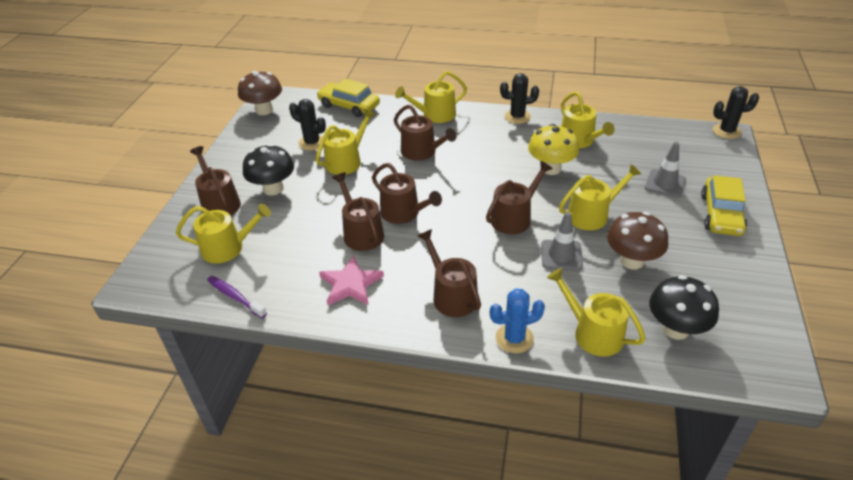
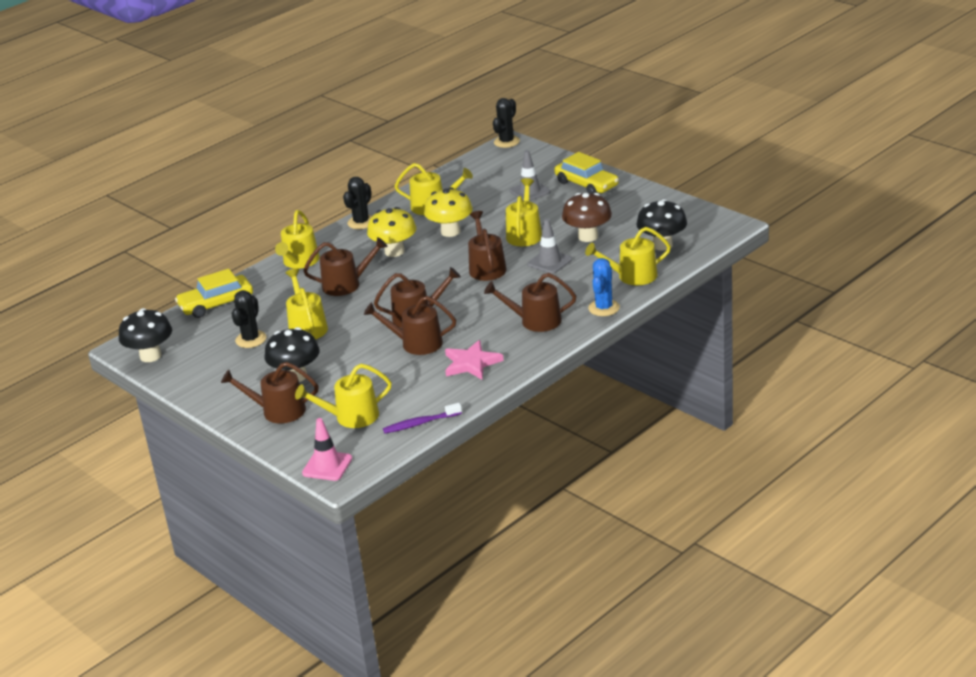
camera: 55 degrees left, 10 degrees down
yellow watering can [176,204,271,263] -> yellow watering can turned 135 degrees counterclockwise [295,364,392,428]
brown mushroom [238,71,282,115] -> black mushroom [119,308,172,362]
black cactus [289,99,326,151] -> black cactus turned 45 degrees counterclockwise [232,290,266,348]
none -> pink traffic cone [302,418,352,481]
none -> yellow mushroom [367,207,416,257]

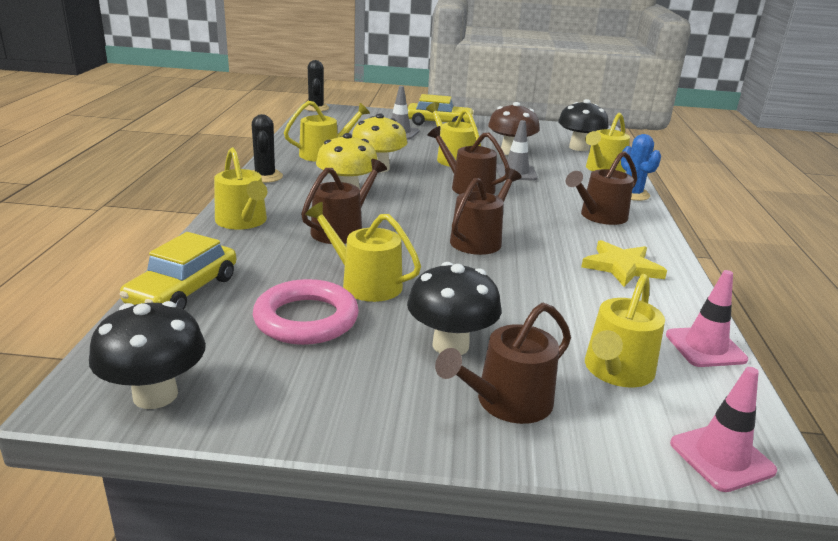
camera: 45 degrees left, 5 degrees down
black cactus [232,290,266,348] -> pink ring [253,279,359,345]
brown watering can [364,296,456,355] -> none
purple toothbrush [383,403,462,433] -> pink traffic cone [666,270,748,367]
pink star [445,340,504,380] -> yellow star [581,240,667,287]

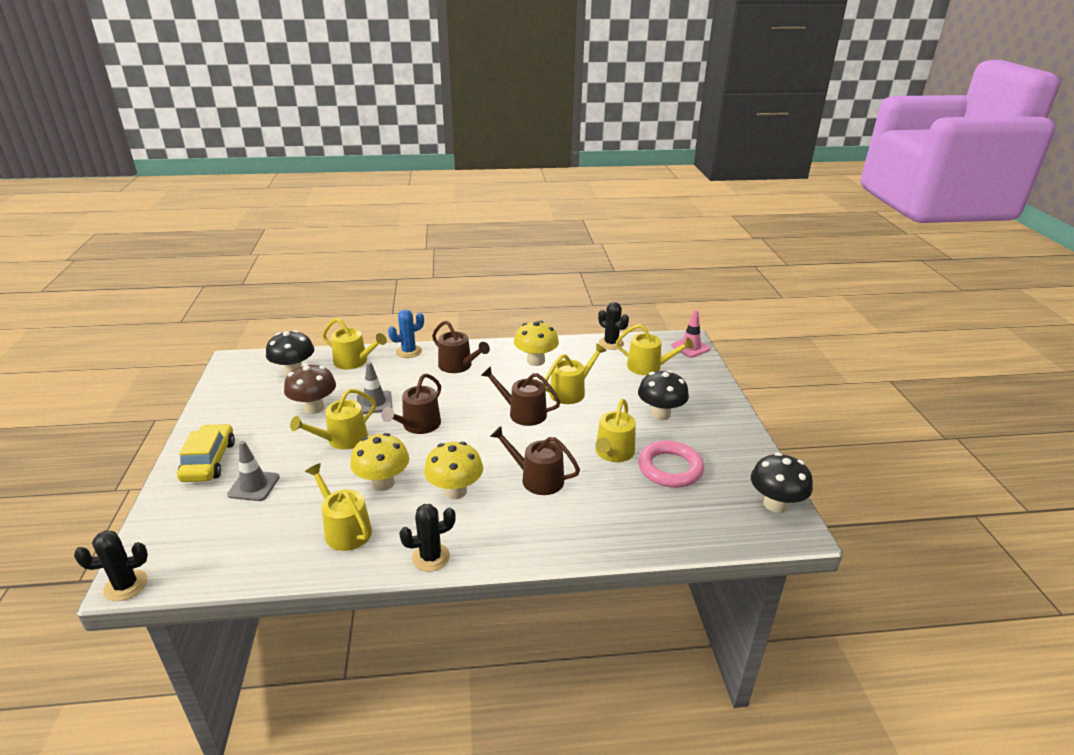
camera: 100 degrees left, 5 degrees up
yellow car [120,232,236,309] -> none
yellow watering can [214,147,267,230] -> yellow watering can moved to [543,343,607,404]
brown watering can [435,303,571,424] -> none
yellow star [581,240,667,287] -> yellow mushroom [514,321,559,366]
pink traffic cone [666,270,748,367] -> black cactus [598,302,629,350]

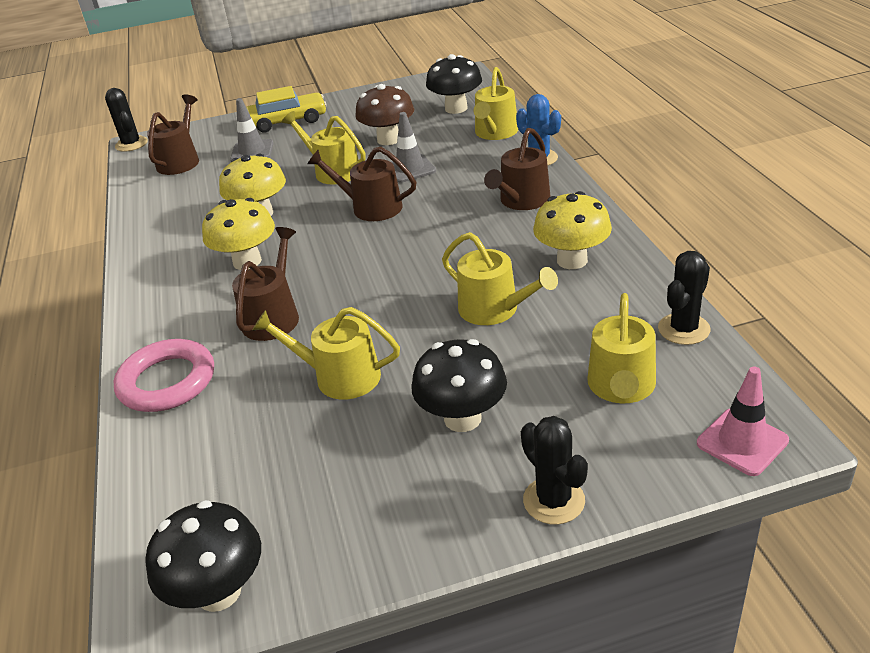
camera: 85 degrees right, 5 degrees up
yellow watering can [305,463,372,551] -> none
black cactus [399,504,456,571] -> black cactus moved to [521,416,588,524]
brown watering can [481,366,560,426] -> brown watering can moved to [147,94,199,175]
pink ring [638,441,704,488] -> pink ring moved to [114,339,214,412]

